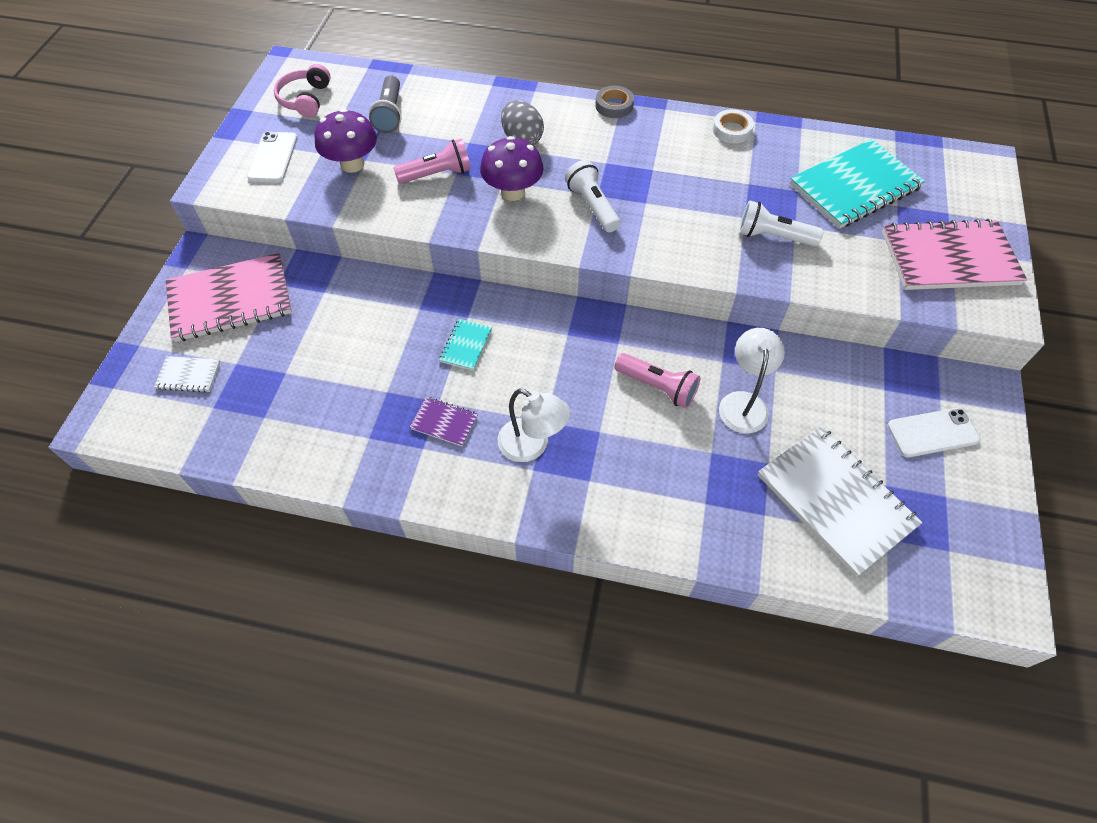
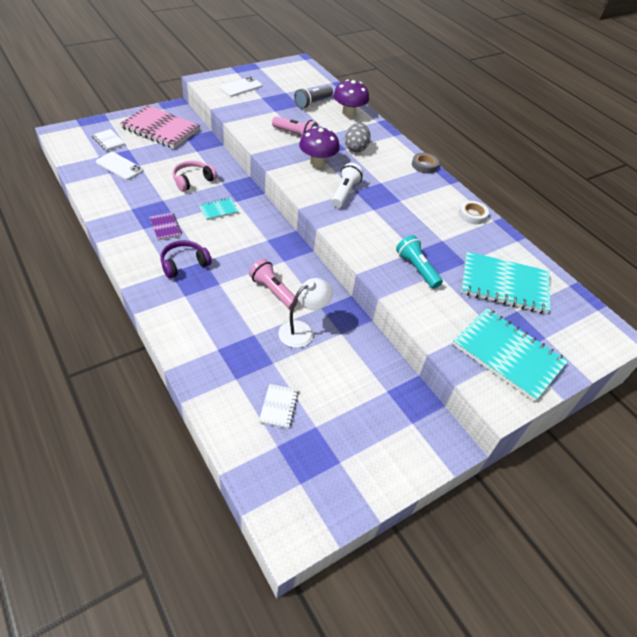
camera: 40 degrees right, 10 degrees down
pink headphones [274,64,331,117] -> pink headphones moved to [173,161,217,192]
purple mushroom [314,109,377,173] -> purple mushroom moved to [333,79,369,117]
white lamp [498,388,570,462] -> purple headphones [160,240,211,278]
pink flashlight [615,353,700,409] -> pink flashlight turned 150 degrees clockwise [249,259,299,309]
white flashlight [739,201,824,247] -> turquoise flashlight [396,235,443,289]
white notebook [758,426,922,577] -> white notebook [259,384,299,429], size x0.45
pink notebook [882,219,1027,290] -> turquoise notebook [453,308,568,402]
white phone [887,408,980,457] -> white phone moved to [96,152,143,180]

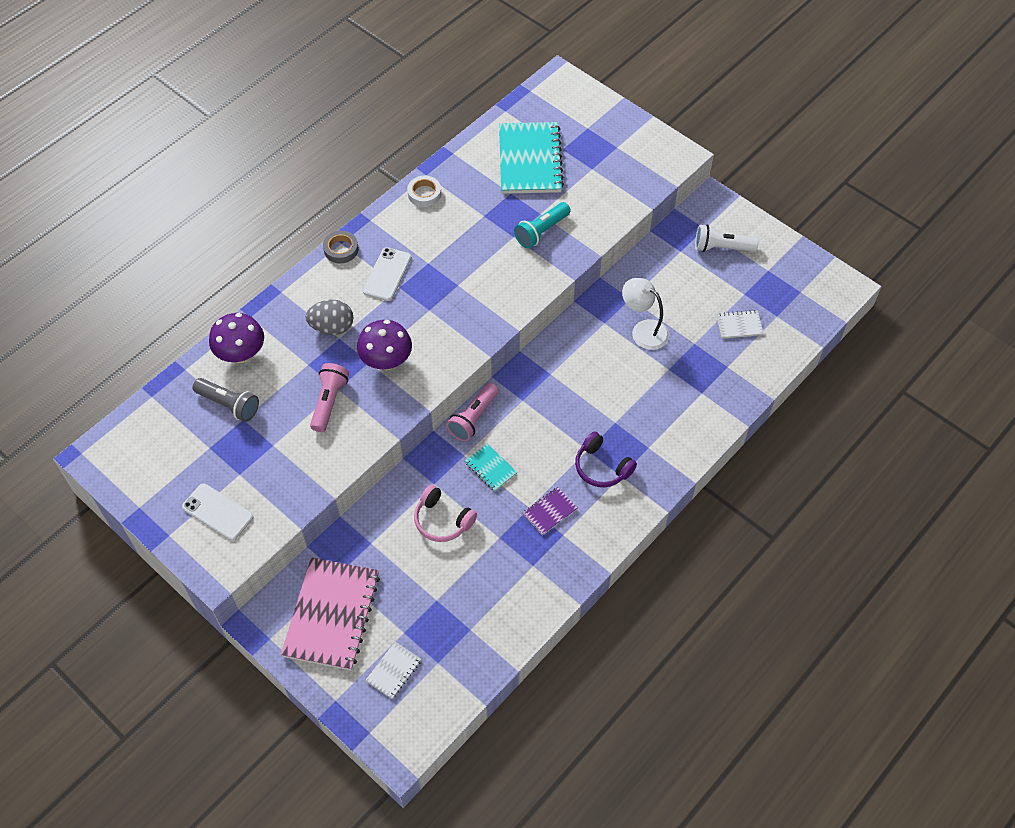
camera: 100 degrees left, 10 degrees up
white phone [96,152,143,180] -> white phone moved to [363,247,411,301]
pink flashlight [249,259,299,309] -> pink flashlight moved to [446,383,499,441]
white flashlight [331,163,363,208] -> white flashlight moved to [695,224,759,252]
turquoise notebook [453,308,568,402] -> none

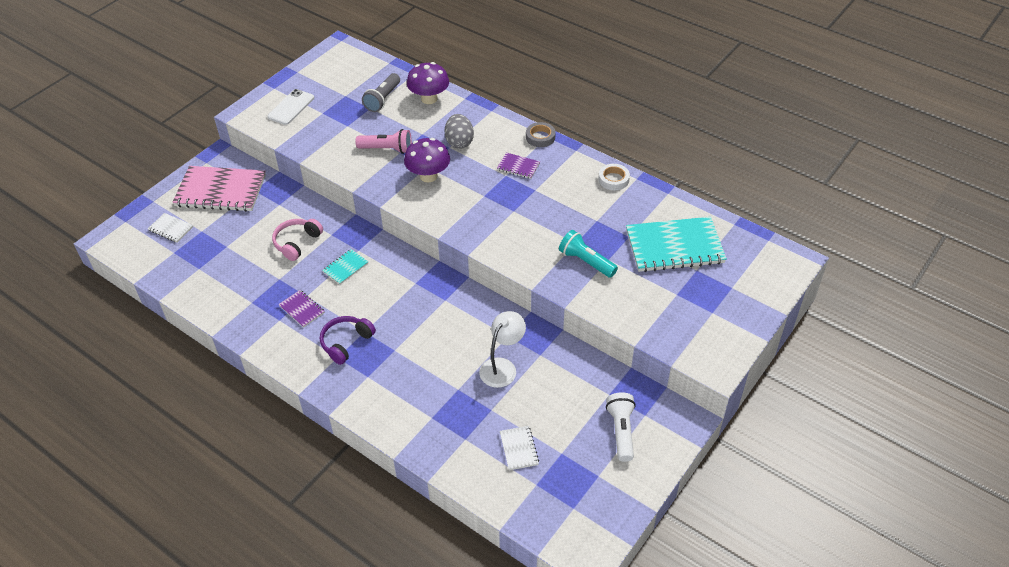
camera: 85 degrees right, 10 degrees down
white phone [363,247,411,301] -> purple notebook [497,153,540,179]
pink flashlight [446,383,499,441] -> none

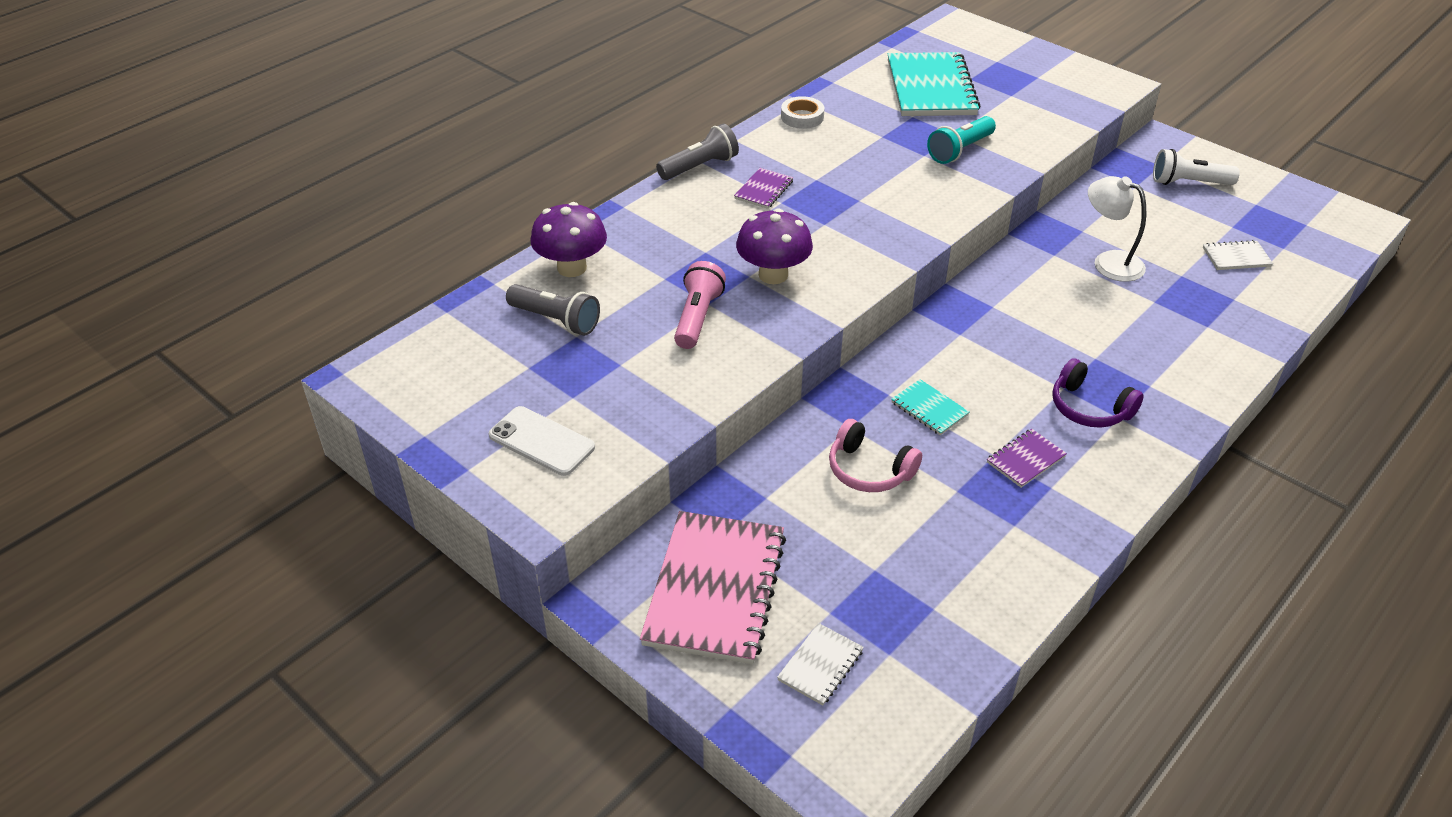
camera: 85 degrees left, 5 degrees down
grey egg [444,114,474,149] -> none
grey tape [526,122,556,147] -> grey flashlight [656,123,739,180]

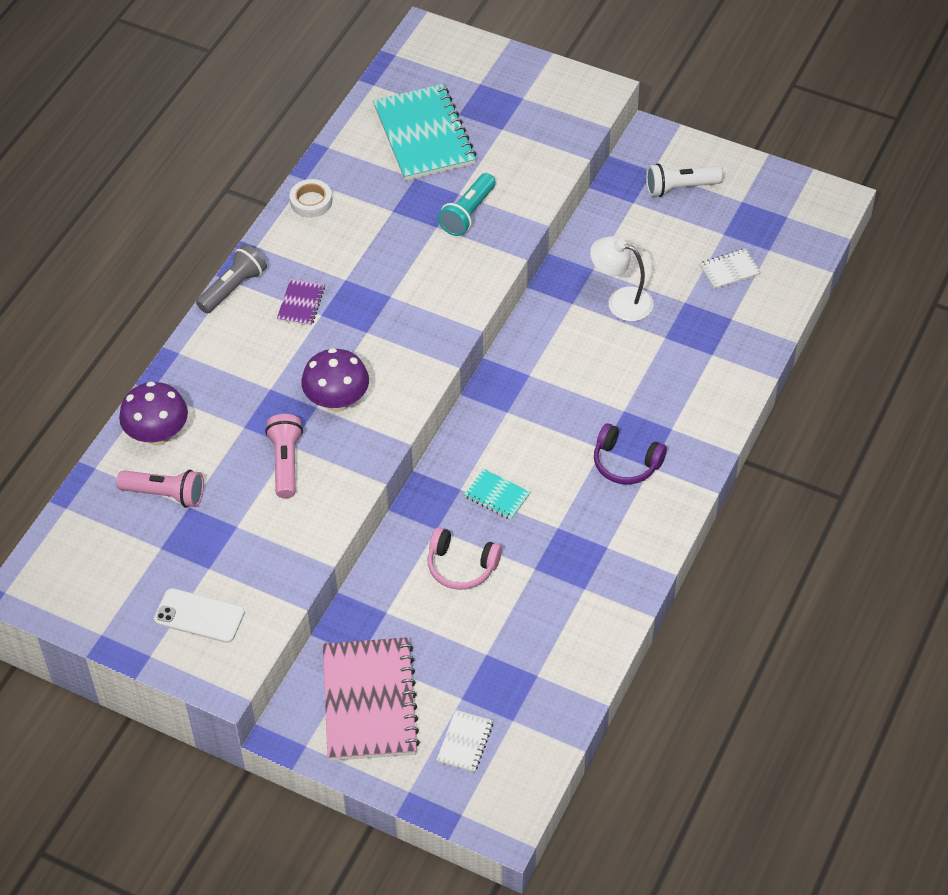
camera: 15 degrees left, 10 degrees up
grey flashlight [506,284,600,336] -> pink flashlight [116,470,204,508]
purple notebook [987,429,1067,488] -> none

